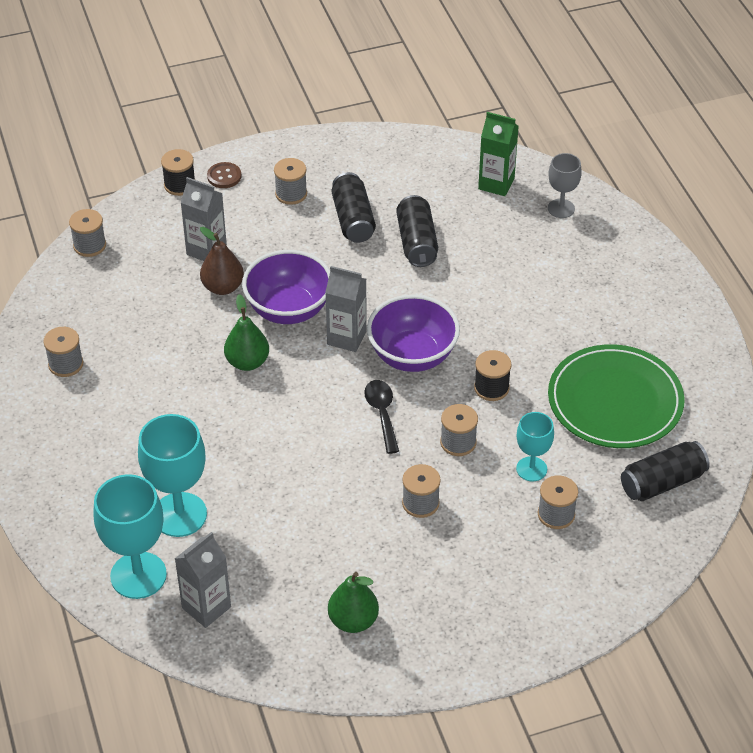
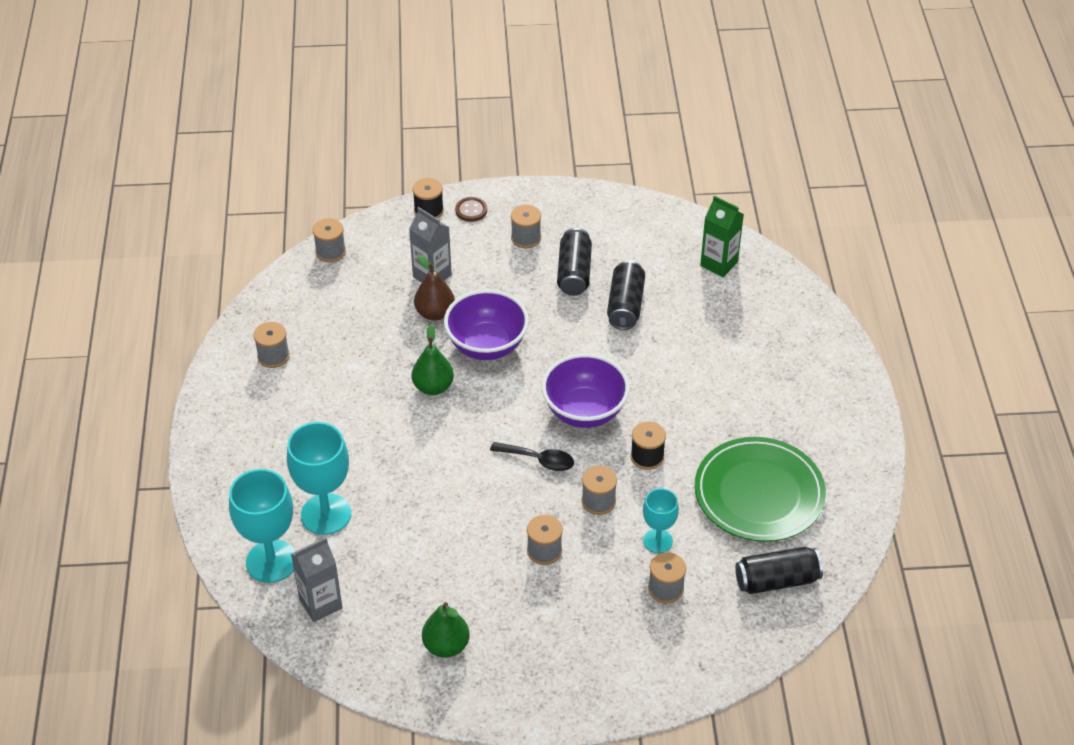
camera: 15 degrees right, 0 degrees up
grey carton [325,266,367,352] -> none
black spoon [364,380,399,454] -> black spoon turned 105 degrees clockwise [490,442,574,471]
grey goblet [548,153,582,218] -> none

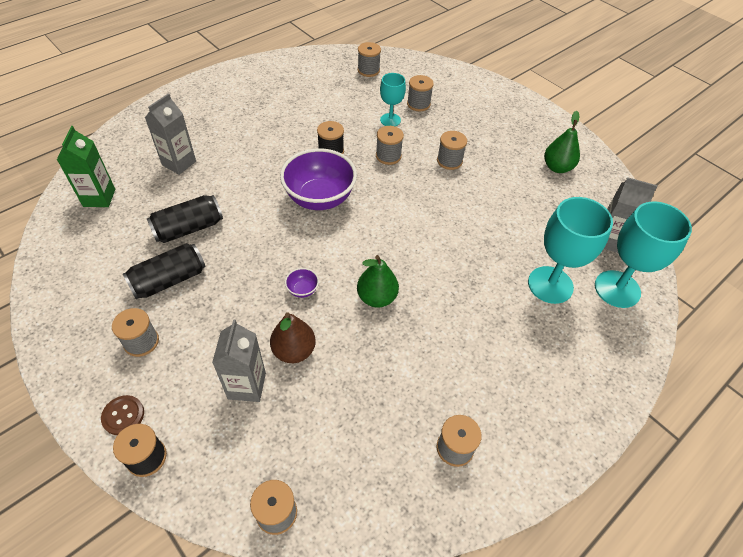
camera: 130 degrees left, 5 degrees up
purple bowl [444,290,529,360] -> purple bowl [285,268,319,298], size x0.40
black spoon [490,442,574,471] -> none
green plate [695,437,826,542] -> none
black can [735,547,823,594] -> grey spool [358,42,381,77]
none -> grey carton [145,93,196,175]

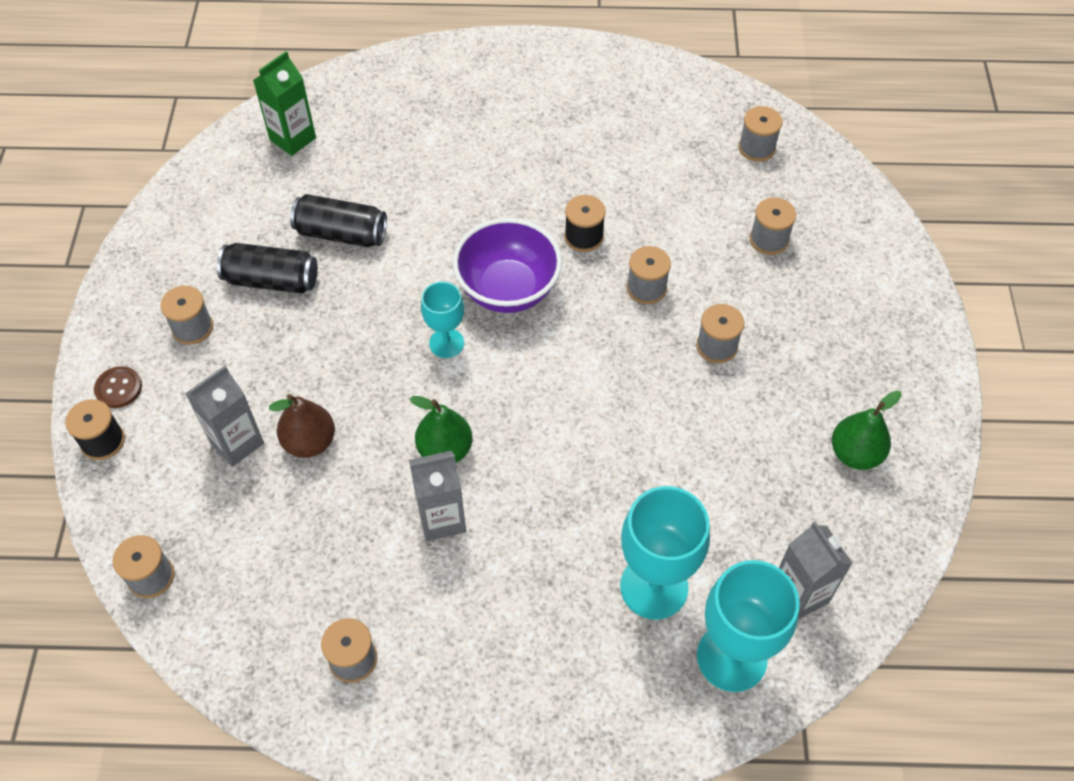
camera: 45 degrees right, 5 degrees up
grey carton [145,93,196,175] -> grey carton moved to [409,451,466,541]
purple bowl [285,268,319,298] -> none
turquoise goblet [380,73,406,126] -> turquoise goblet moved to [421,282,464,358]

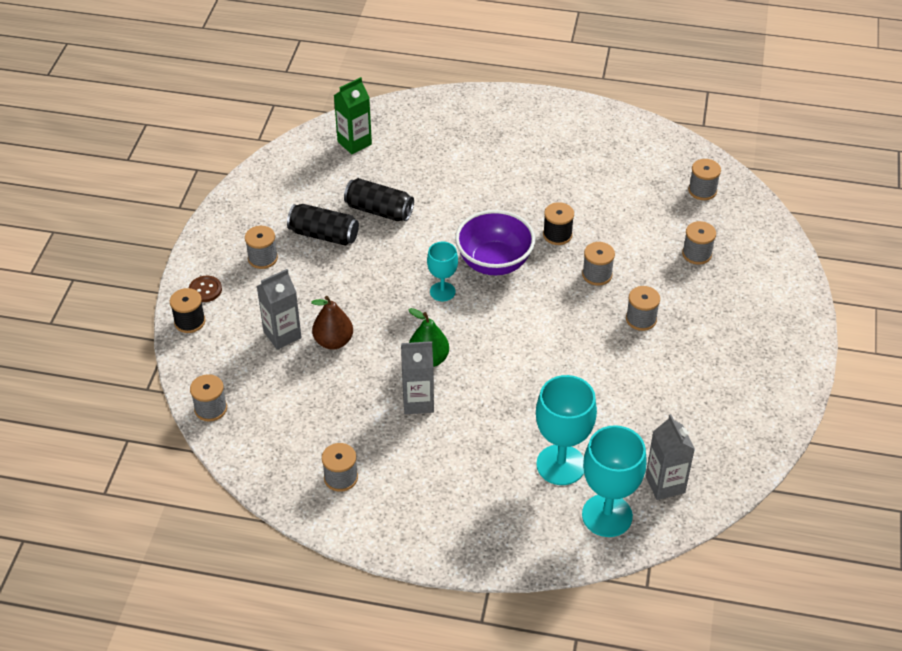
camera: 10 degrees right, 10 degrees down
green pear [832,390,902,470] -> none

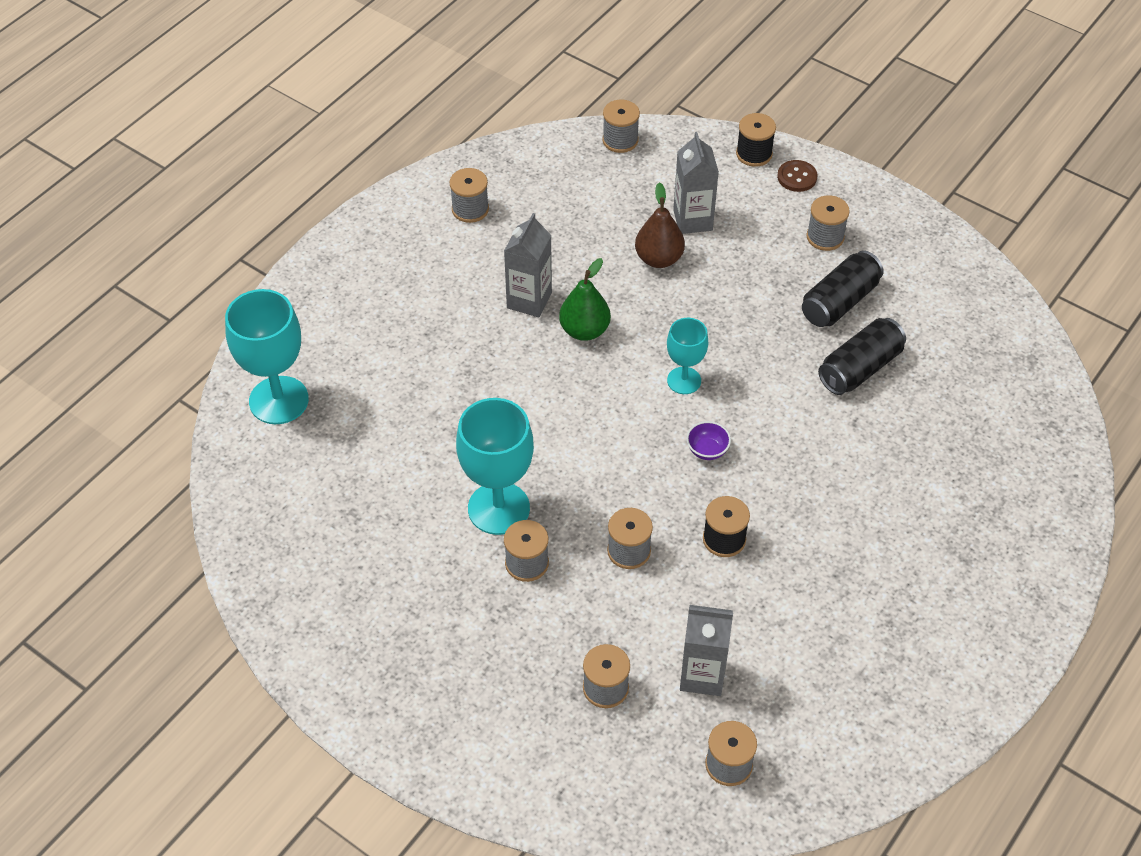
camera: 115 degrees right, 5 degrees up
green carton [334,77,372,154] -> none
purple bowl [455,210,535,275] -> purple bowl [686,421,731,460], size x0.40
turquoise goblet [536,375,597,485] -> turquoise goblet moved to [456,398,534,535]
grey carton [646,414,695,500] -> grey carton moved to [680,605,733,696]

